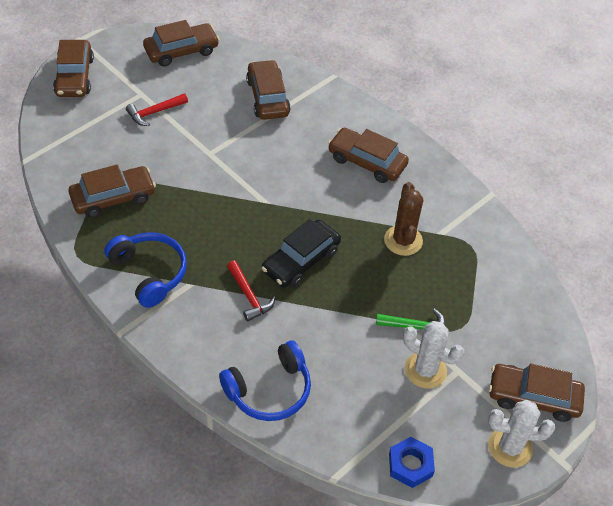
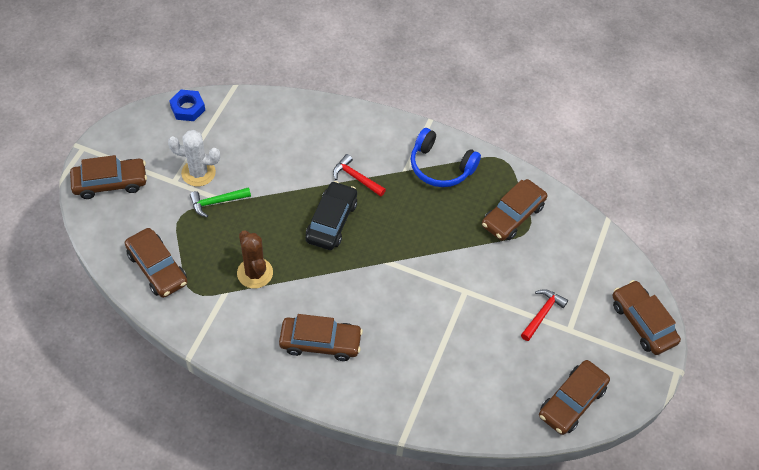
camera: 155 degrees right, 5 degrees up
blue headphones [219,341,311,421] -> none
brown car [246,60,291,120] -> brown car moved to [125,228,188,298]
white cactus [488,400,555,467] -> none

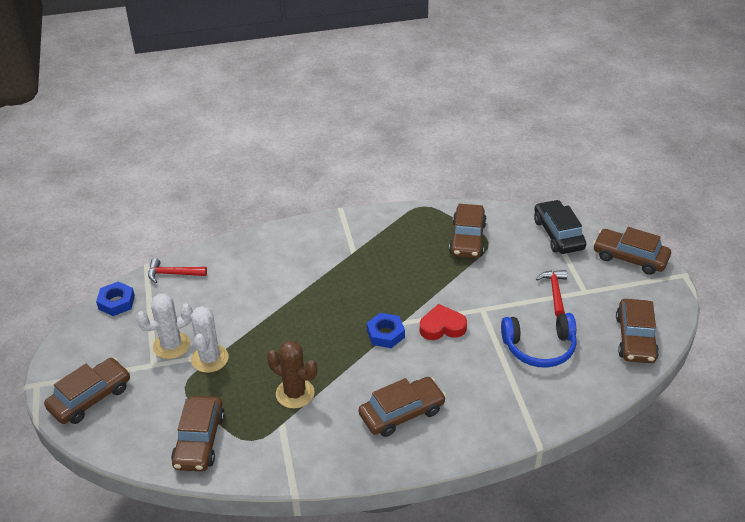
camera: 30 degrees left, 15 degrees down
brown car [125,228,188,298] -> brown car turned 75 degrees clockwise [171,396,225,472]
green hammer [190,187,251,217] -> white cactus [191,306,229,373]
black car [306,181,357,250] -> black car moved to [534,200,586,254]
red hammer [333,154,386,197] -> red hammer moved to [148,258,207,283]
blue headphones [411,128,481,187] -> blue headphones moved to [501,313,577,368]
none -> blue nut [367,313,405,348]
none -> red heart [420,304,467,340]

